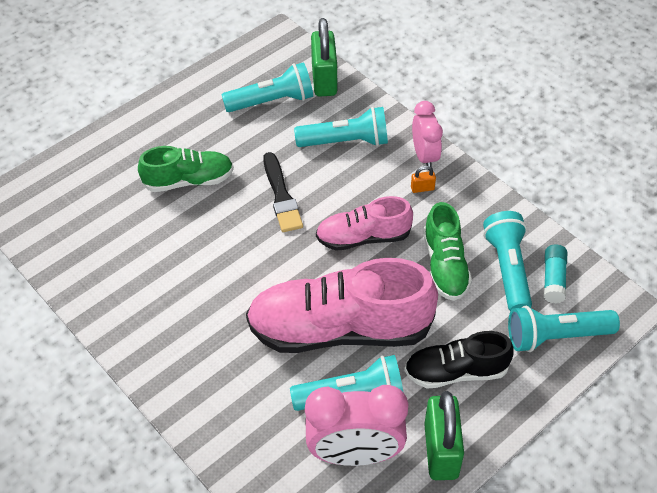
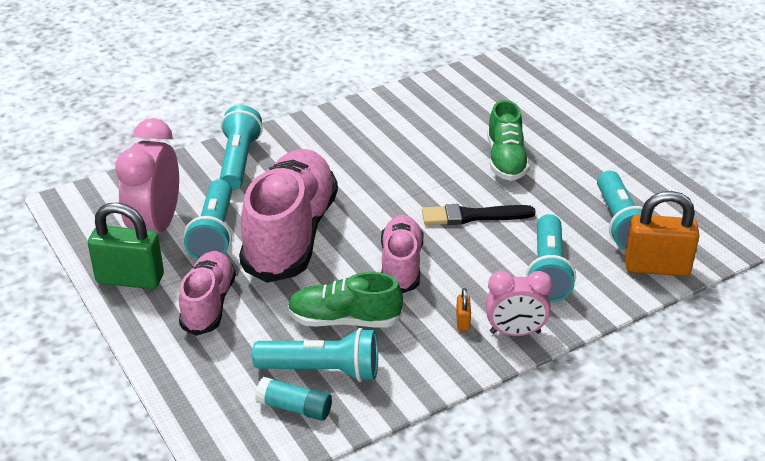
camera: 100 degrees right, 15 degrees down
green padlock [311,18,337,97] -> orange padlock [625,191,700,276]
black shoe [404,331,514,388] -> pink shoe [179,251,236,336]
turquoise flashlight [508,306,620,352] -> turquoise flashlight moved to [220,105,263,190]

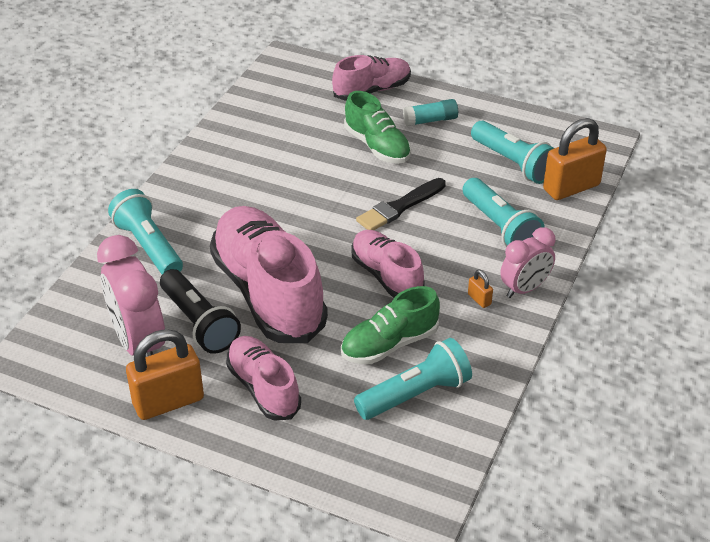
camera: 35 degrees left, 5 degrees up
green padlock [88,202,164,289] -> orange padlock [126,329,204,420]
turquoise flashlight [184,179,232,259] -> black flashlight [160,269,241,354]
turquoise glue stick [255,377,332,421] -> turquoise glue stick moved to [403,99,458,127]
none -> pink shoe [332,55,411,101]

